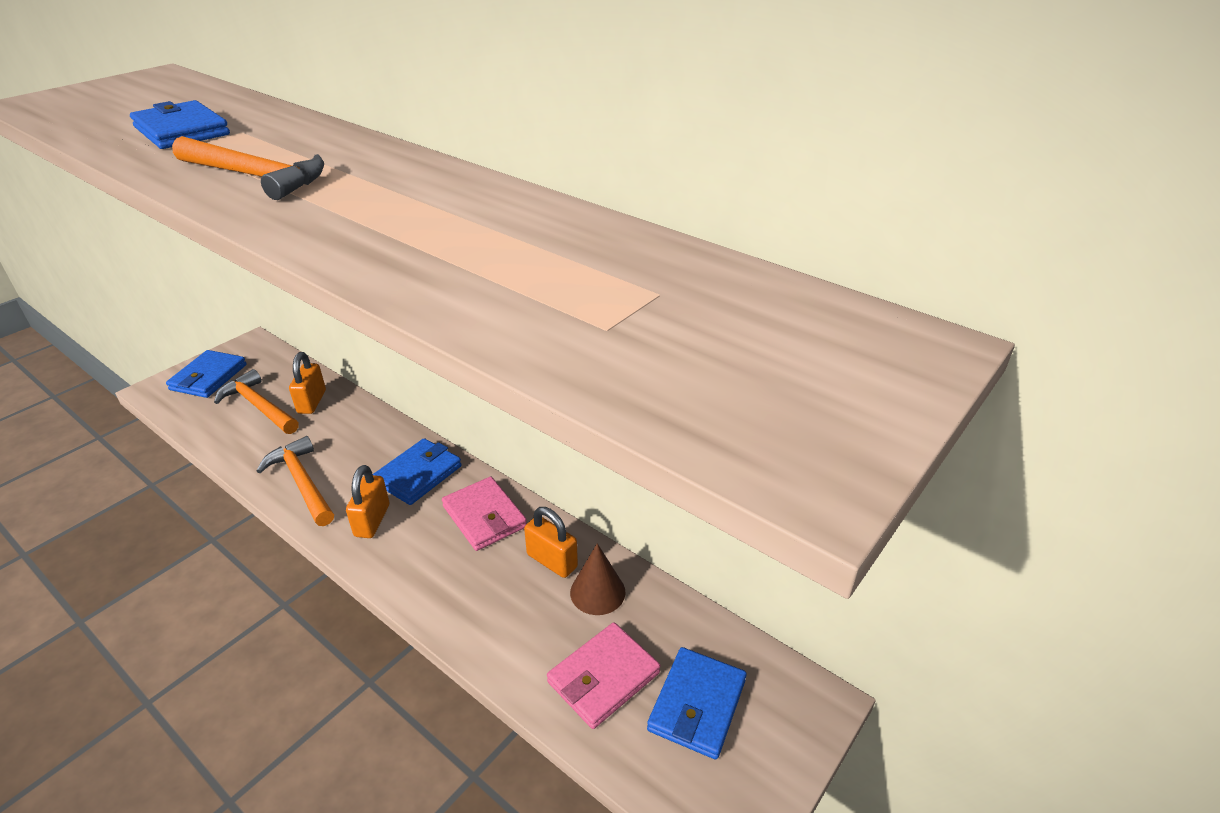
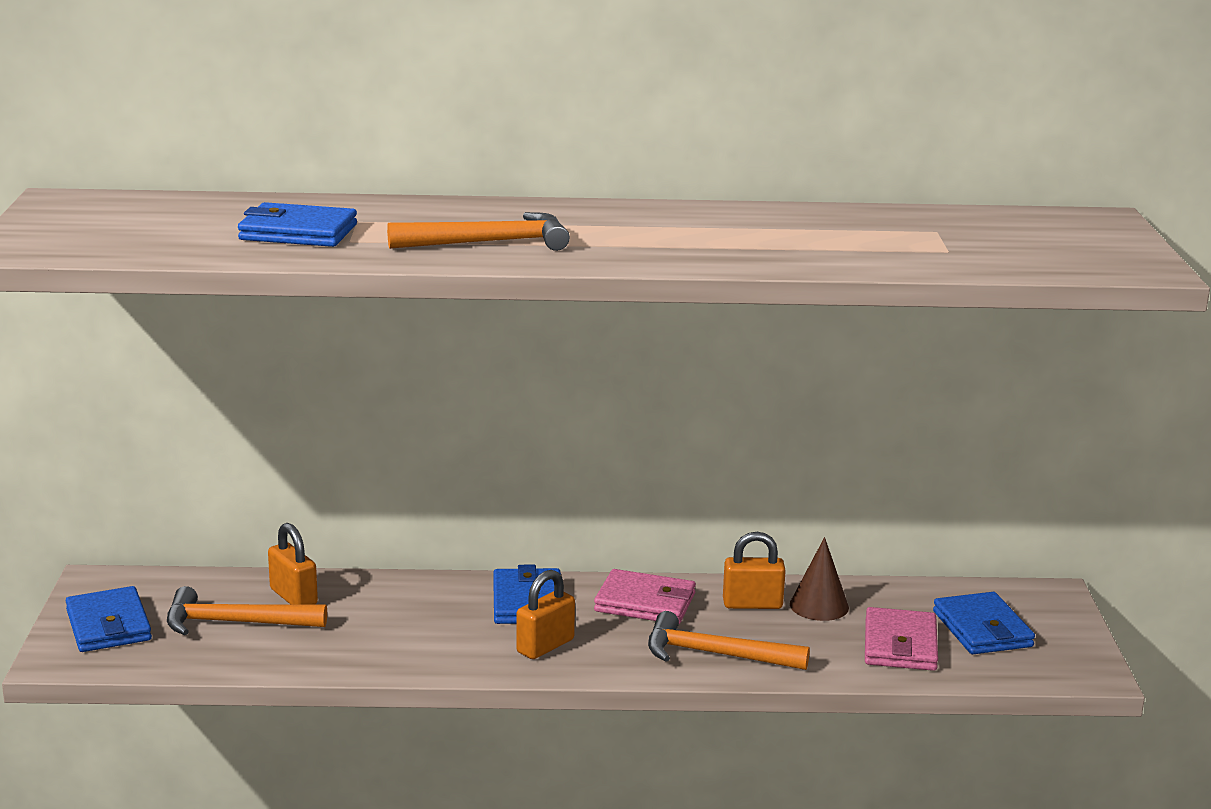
camera: 40 degrees left, 15 degrees down
orange hammer [257,436,334,526] -> orange hammer moved to [648,611,810,670]
orange padlock [346,465,390,538] -> orange padlock turned 75 degrees clockwise [516,570,575,659]

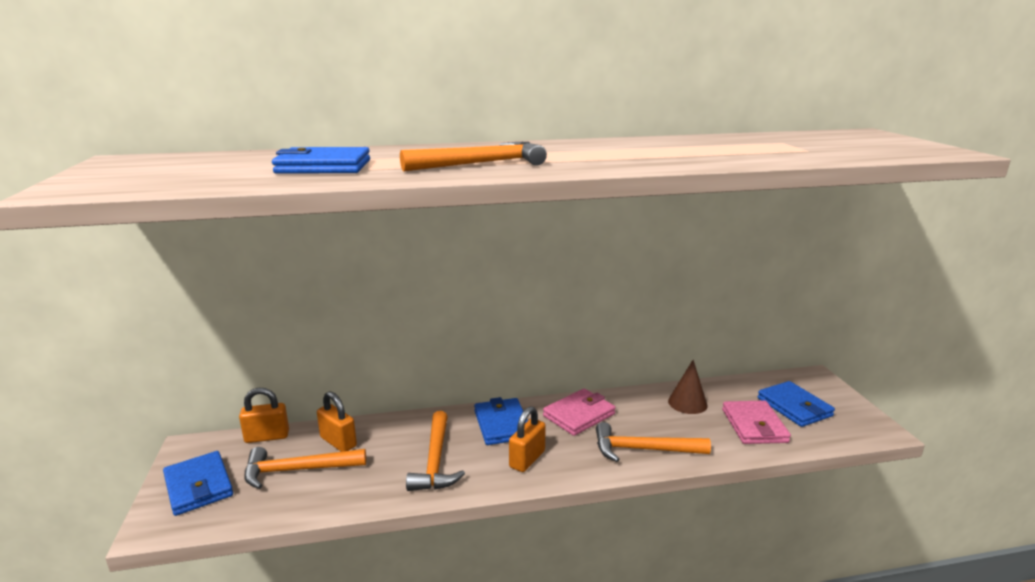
camera: 10 degrees left, 0 degrees up
pink wallet [594,569,696,624] -> pink wallet turned 45 degrees counterclockwise [543,389,616,436]
orange padlock [723,532,786,609] -> orange padlock moved to [239,388,289,443]
none -> orange hammer [406,411,465,491]

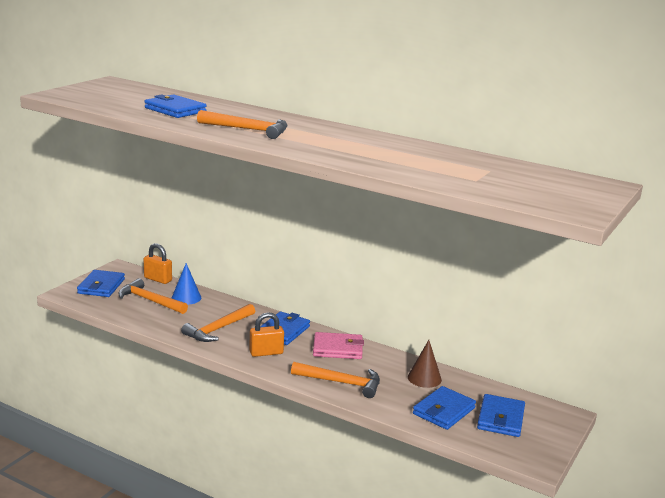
camera: 40 degrees right, 0 degrees up
orange padlock [317,391,357,452] -> blue cone [172,263,201,305]
orange hammer [596,422,711,462] -> orange hammer turned 150 degrees clockwise [291,362,380,398]
pink wallet [722,400,791,444] -> blue wallet [413,386,476,430]

